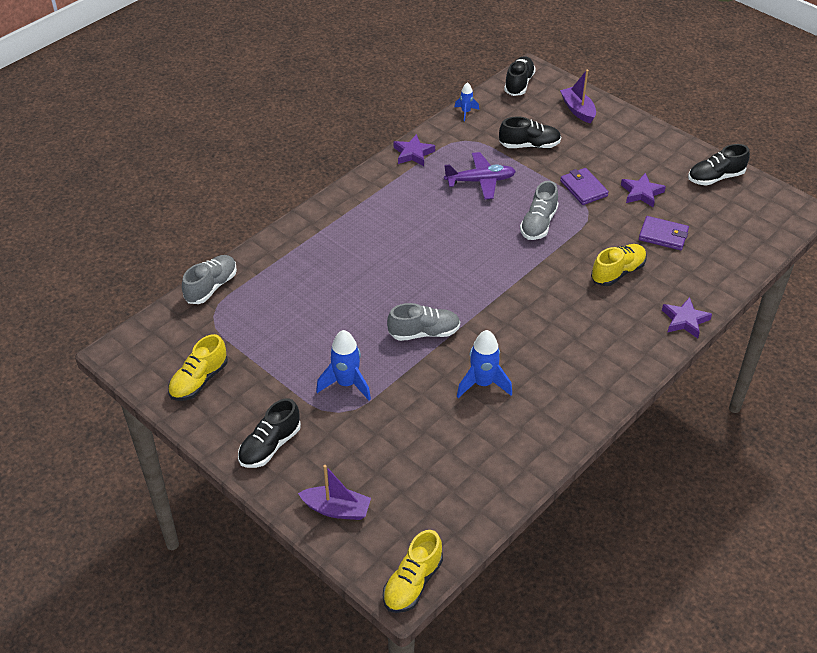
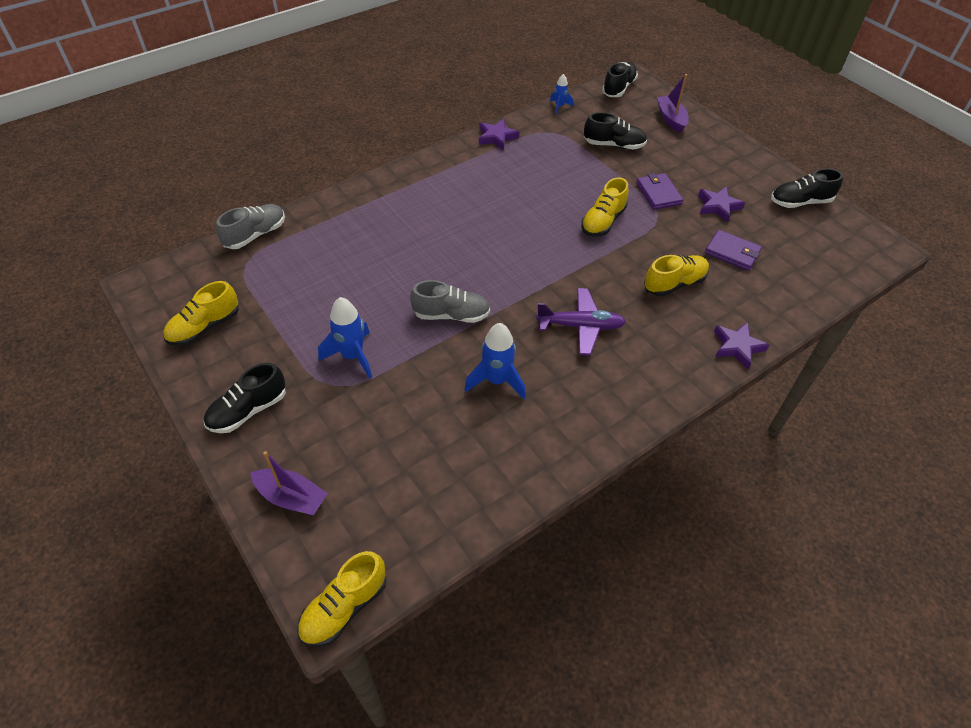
camera: 10 degrees right, 5 degrees up
purple plane [444,152,516,200] -> purple plane moved to [536,288,626,355]
grey shoe [520,181,559,240] -> yellow shoe [581,177,629,236]

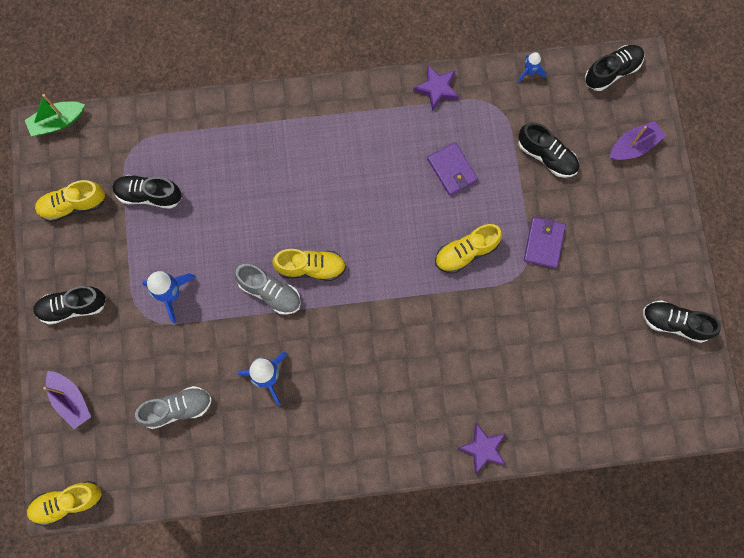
camera: 30 degrees right, 25 degrees up
grey shoe [216,204,285,249] -> grey shoe moved to [134,386,212,429]
purple plane [536,288,626,355] -> none
yellow shoe [644,255,709,296] -> yellow shoe moved to [272,249,346,281]
purple boat [657,74,689,133] -> purple boat turned 45 degrees clockwise [610,121,665,160]
purple star [698,186,745,223] -> none
purple wallet [705,230,762,271] -> purple wallet moved to [427,142,478,196]
none -> green boat [25,94,85,136]
none -> black shoe [112,175,182,209]

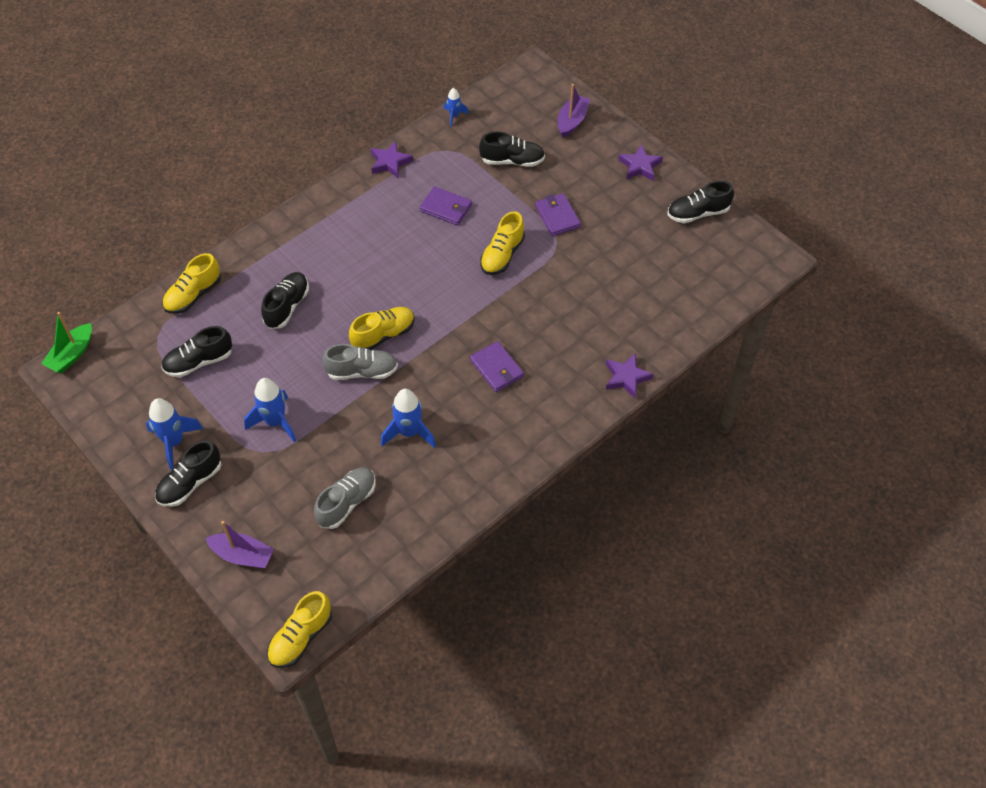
camera: 35 degrees left, 20 degrees down
yellow shoe [35,180,106,222] -> yellow shoe moved to [162,253,221,314]
black shoe [585,45,644,91] -> black shoe moved to [261,272,309,329]
none -> blue rocket [146,398,203,470]
none -> purple wallet [470,341,524,392]
none -> purple star [618,145,663,181]

